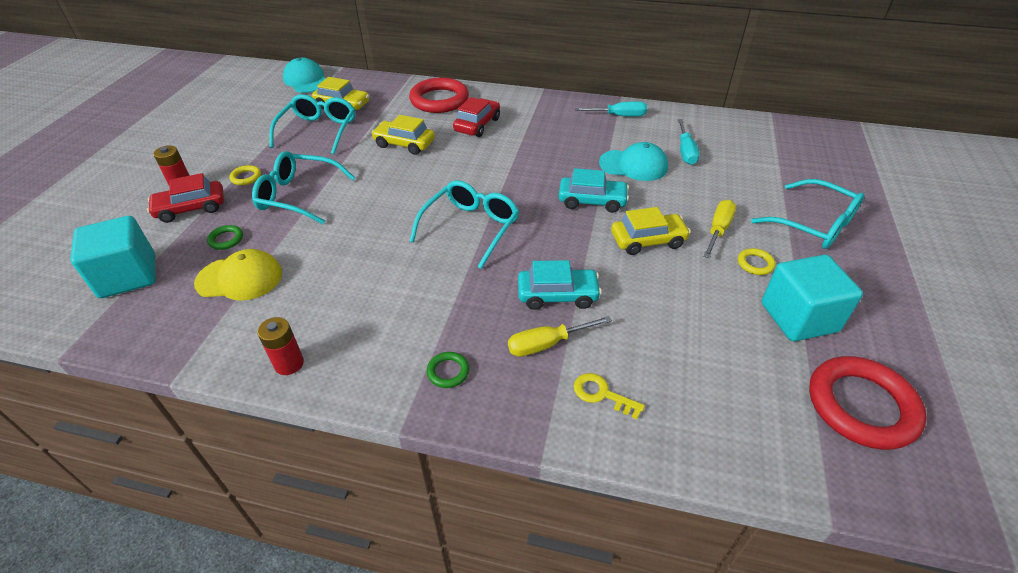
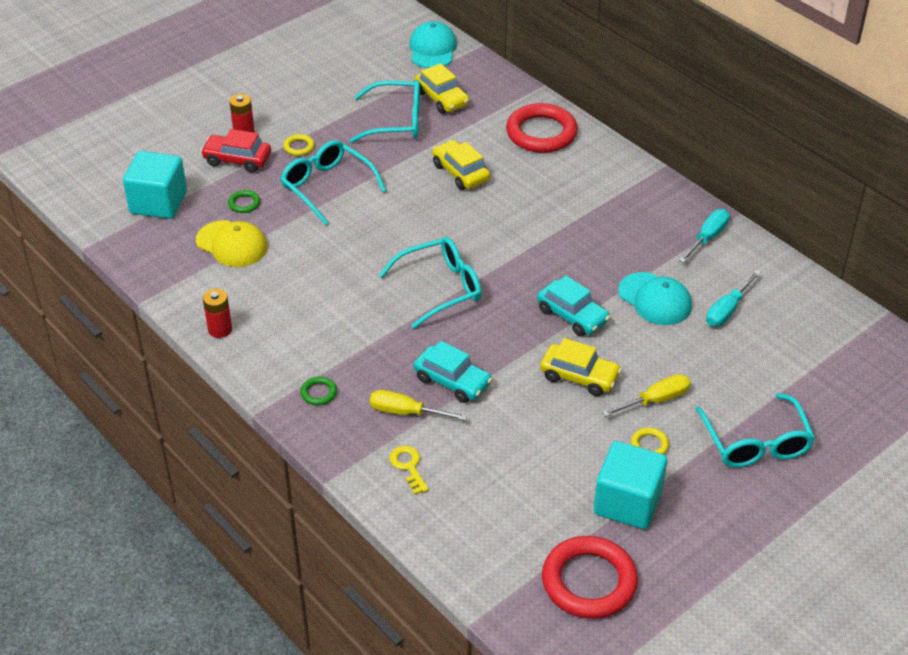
camera: 35 degrees right, 0 degrees up
turquoise glasses [269,94,355,154] -> turquoise glasses turned 45 degrees clockwise [349,80,420,143]
red car [453,97,500,137] -> none
turquoise screwdriver [575,102,647,117] -> turquoise screwdriver turned 90 degrees counterclockwise [679,209,730,263]

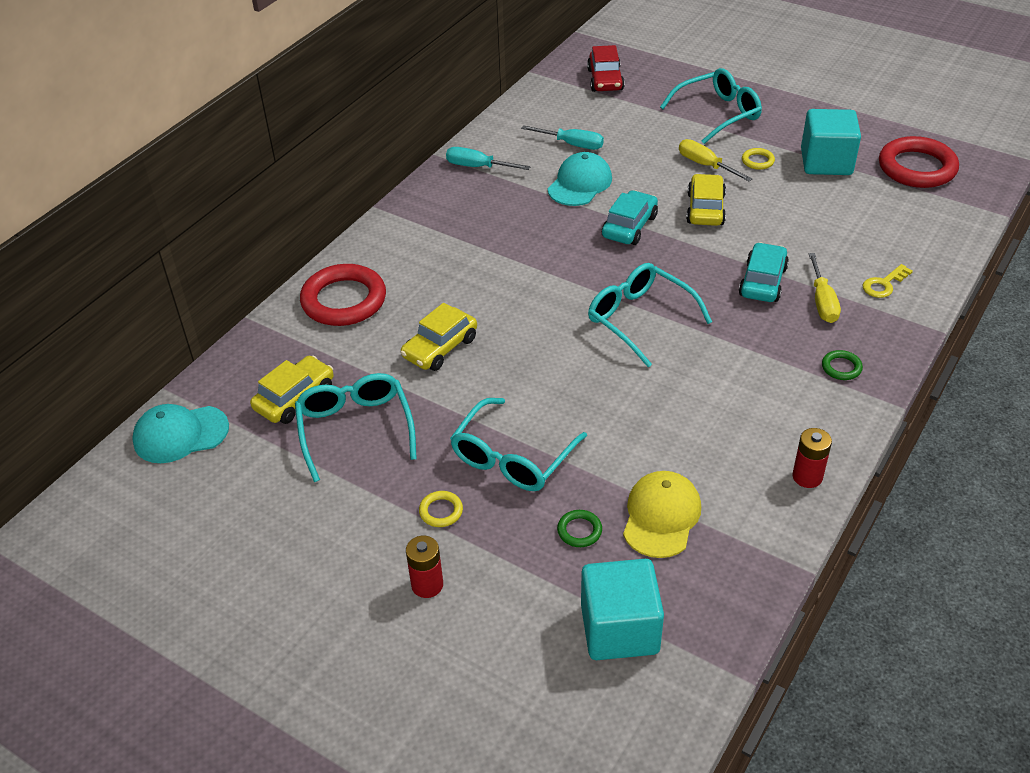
camera: 105 degrees left, 0 degrees up
red car [201,129,271,173] -> red car moved to [587,45,625,92]

